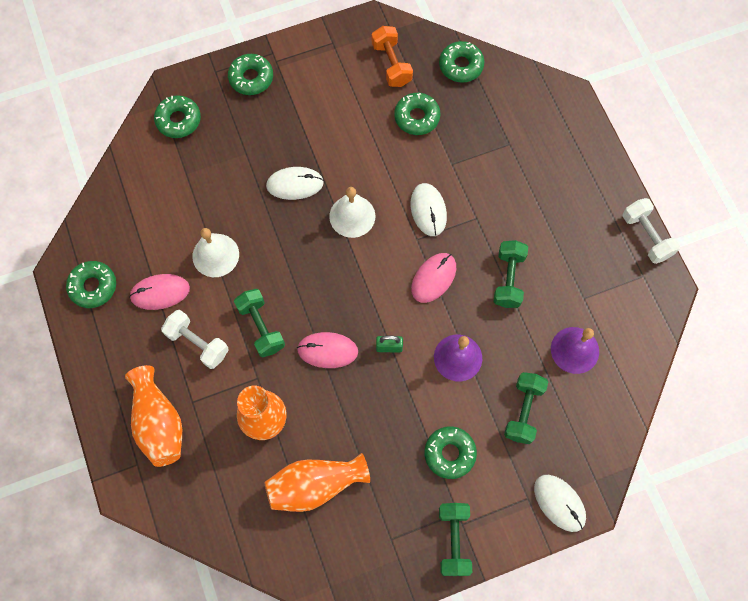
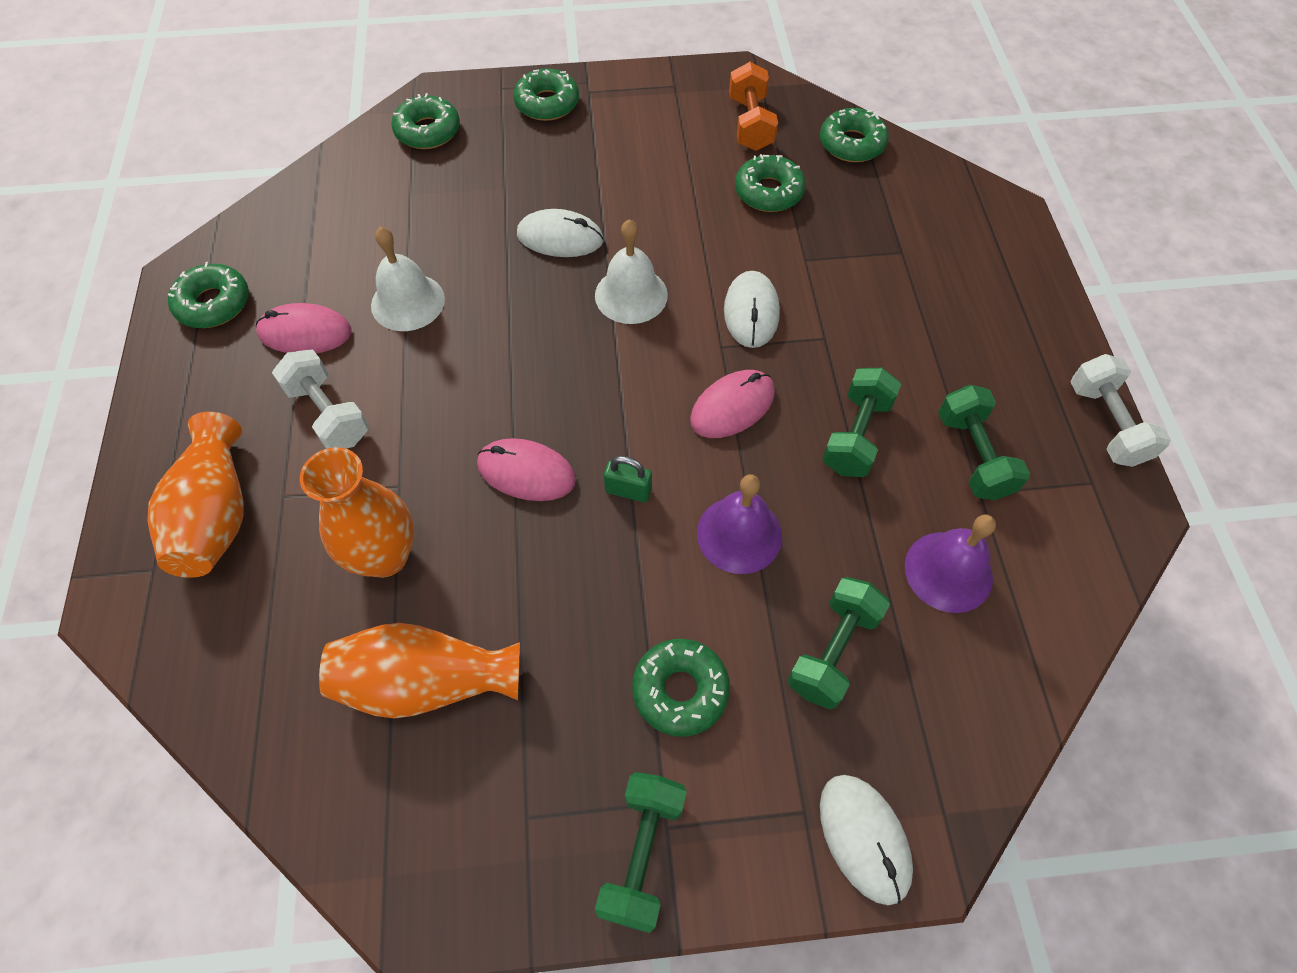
camera: 15 degrees right, 10 degrees down
green dumbbell [234,289,285,357] -> green dumbbell moved to [938,385,1030,500]

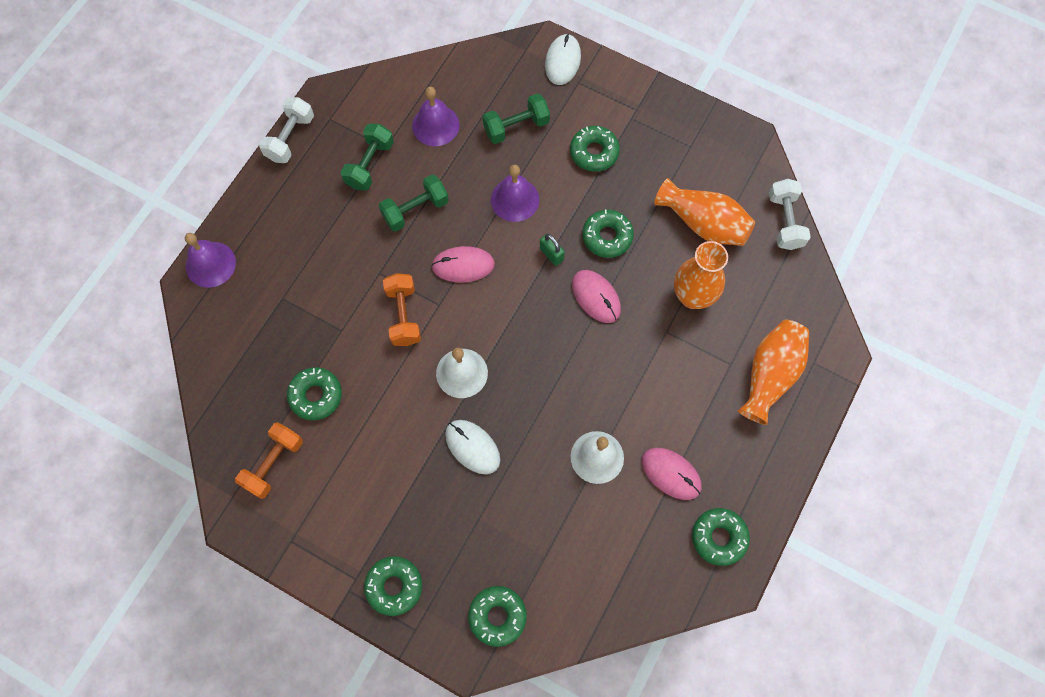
camera: 145 degrees left, 10 degrees up
white dumbbell [272,350,369,449] -> white dumbbell moved to [769,179,811,250]
green dumbbell [595,772,687,933] -> none
white mouse [724,271,780,348] -> orange dumbbell [383,273,421,346]
green donut [820,108,889,162] -> green donut moved to [582,210,634,258]
none -> purple bell [185,233,236,288]

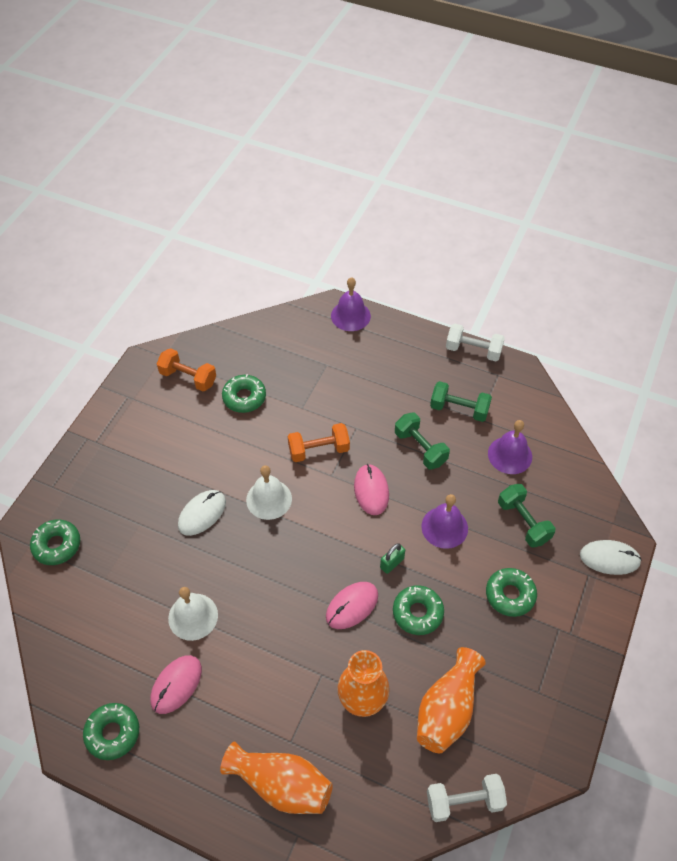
camera: 85 degrees right, 15 degrees down
green donut [364,556,422,616] -> none

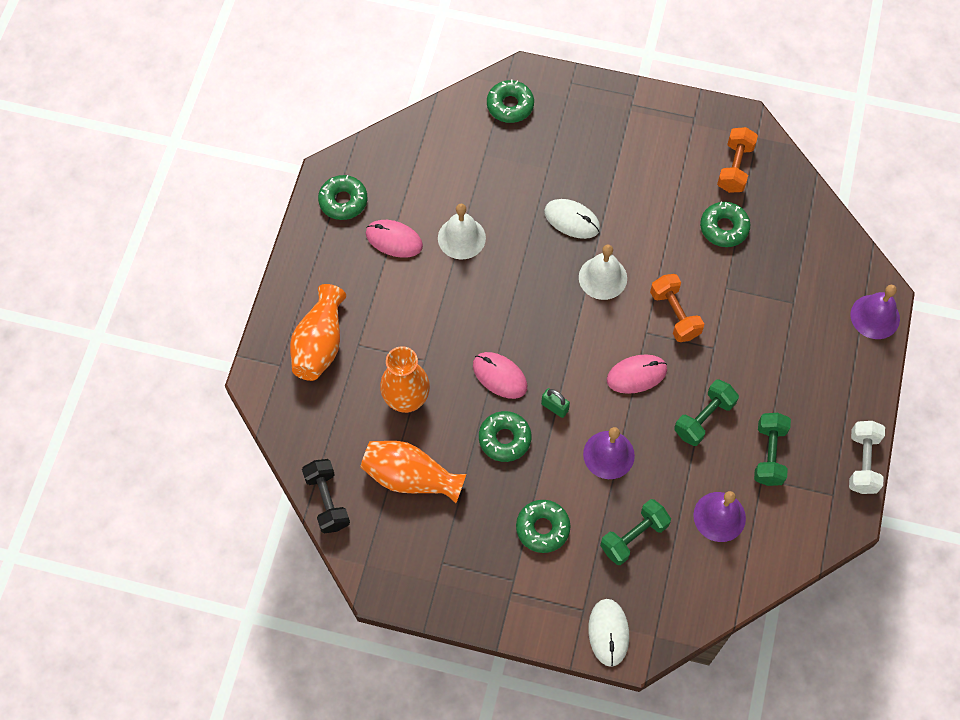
camera: 80 degrees right, 10 degrees up
white dumbbell [427,774,507,822] -> black dumbbell [302,459,350,534]

